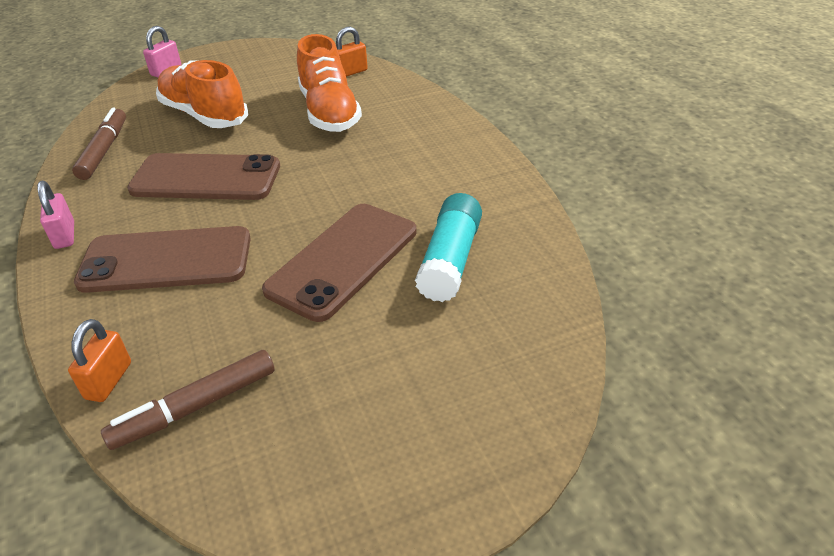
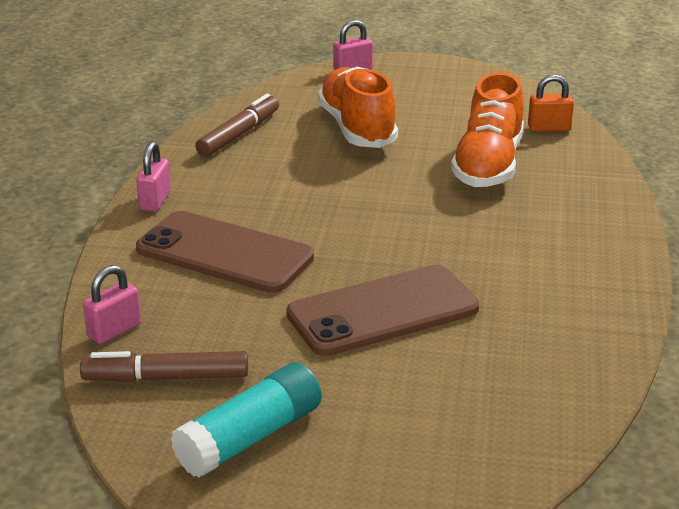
camera: 30 degrees right, 10 degrees down
orange padlock [68,319,131,402] -> pink padlock [83,265,141,344]
brown phone [127,153,280,200] -> none
turquoise glue stick [415,193,482,302] -> turquoise glue stick moved to [171,362,322,478]

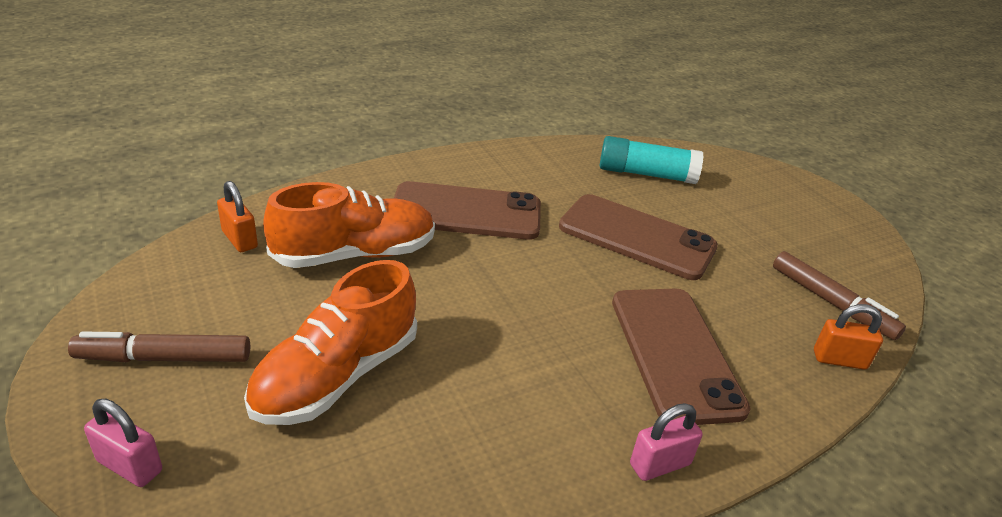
camera: 130 degrees left, 5 degrees up
pink padlock [83,265,141,344] -> orange padlock [814,304,883,370]
turquoise glue stick [171,362,322,478] -> turquoise glue stick moved to [600,136,703,184]
brown marker [195,94,279,157] -> brown marker moved to [68,332,250,362]
none -> brown phone [394,181,541,240]

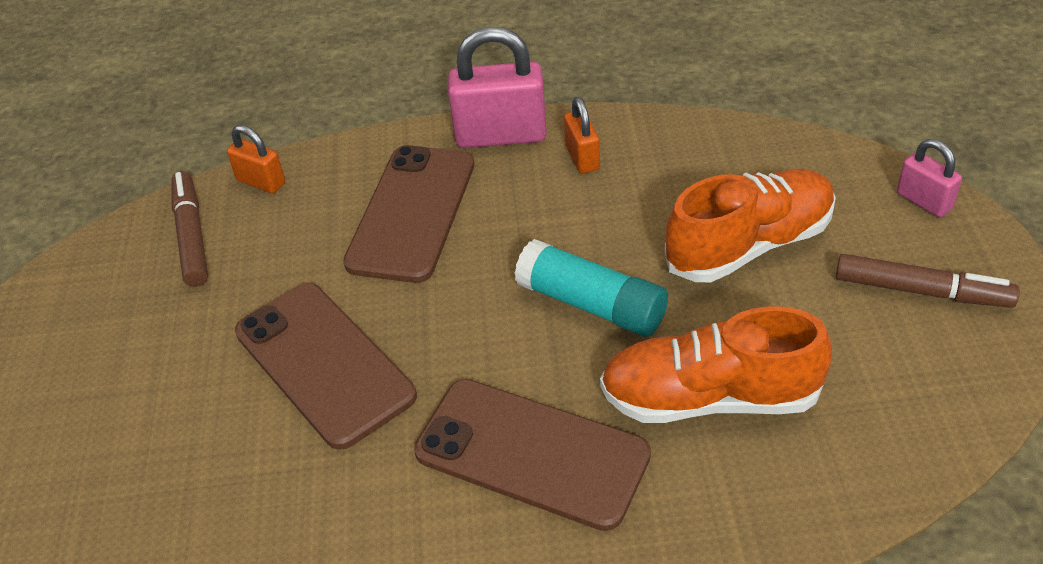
camera: 150 degrees left, 10 degrees up
orange padlock [217,181,258,252] -> orange padlock moved to [564,97,600,174]
turquoise glue stick [600,136,703,184] -> turquoise glue stick moved to [515,239,668,337]
pink padlock [630,403,703,481] -> pink padlock [448,27,547,148], size x1.83

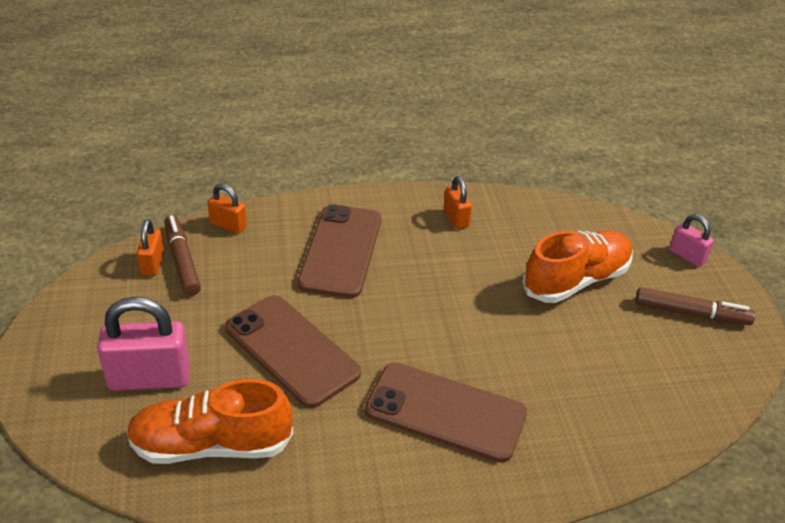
camera: 10 degrees left, 5 degrees down
pink padlock [448,27,547,148] -> pink padlock moved to [97,297,190,391]
turquoise glue stick [515,239,668,337] -> none
orange shoe [600,306,832,423] -> orange shoe moved to [126,379,293,464]
none -> orange padlock [137,219,164,276]

